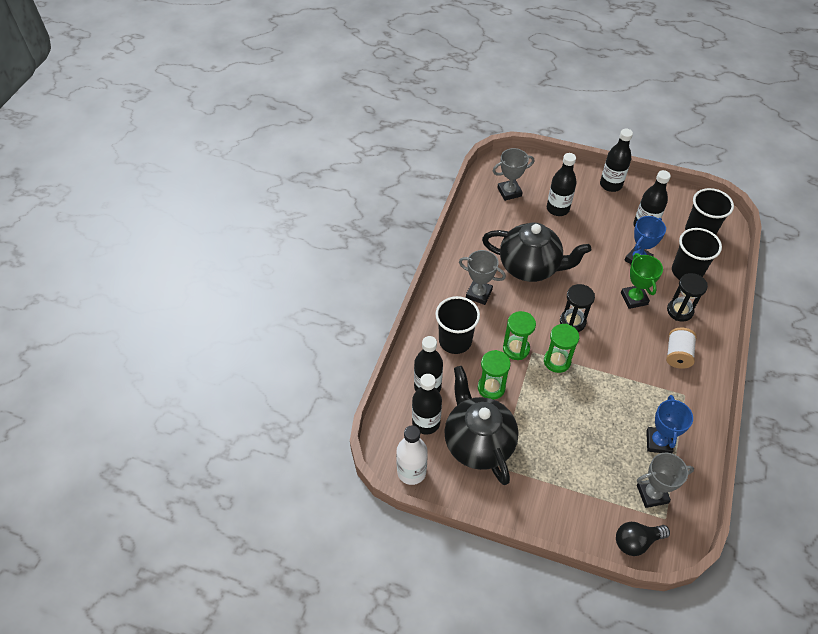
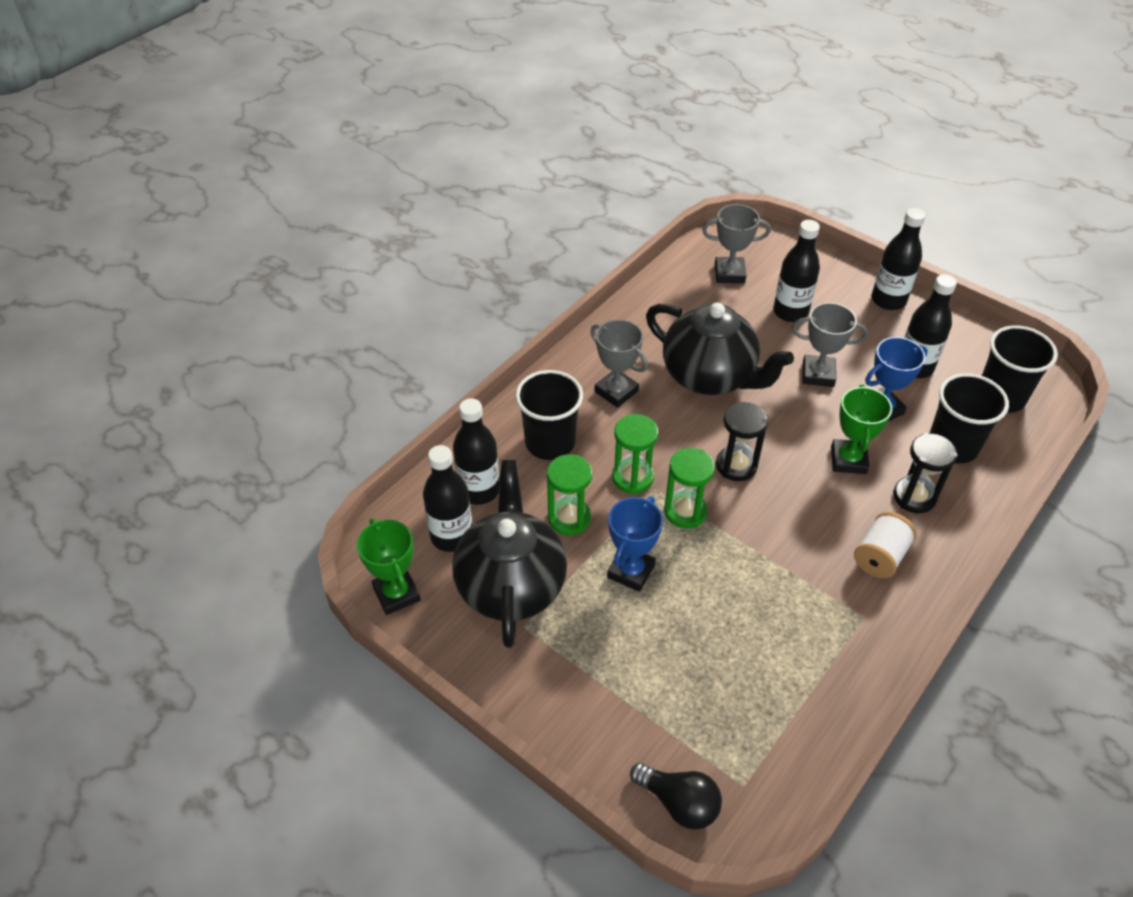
camera: 20 degrees right, 5 degrees down
white bottle [396,425,428,485] -> green trophy [357,518,421,615]
black light bulb [616,522,670,556] -> black light bulb turned 150 degrees counterclockwise [630,763,722,830]
grey trophy [637,453,694,508] -> grey trophy moved to [792,303,868,387]
blue trophy [646,395,693,453] -> blue trophy moved to [607,496,663,592]

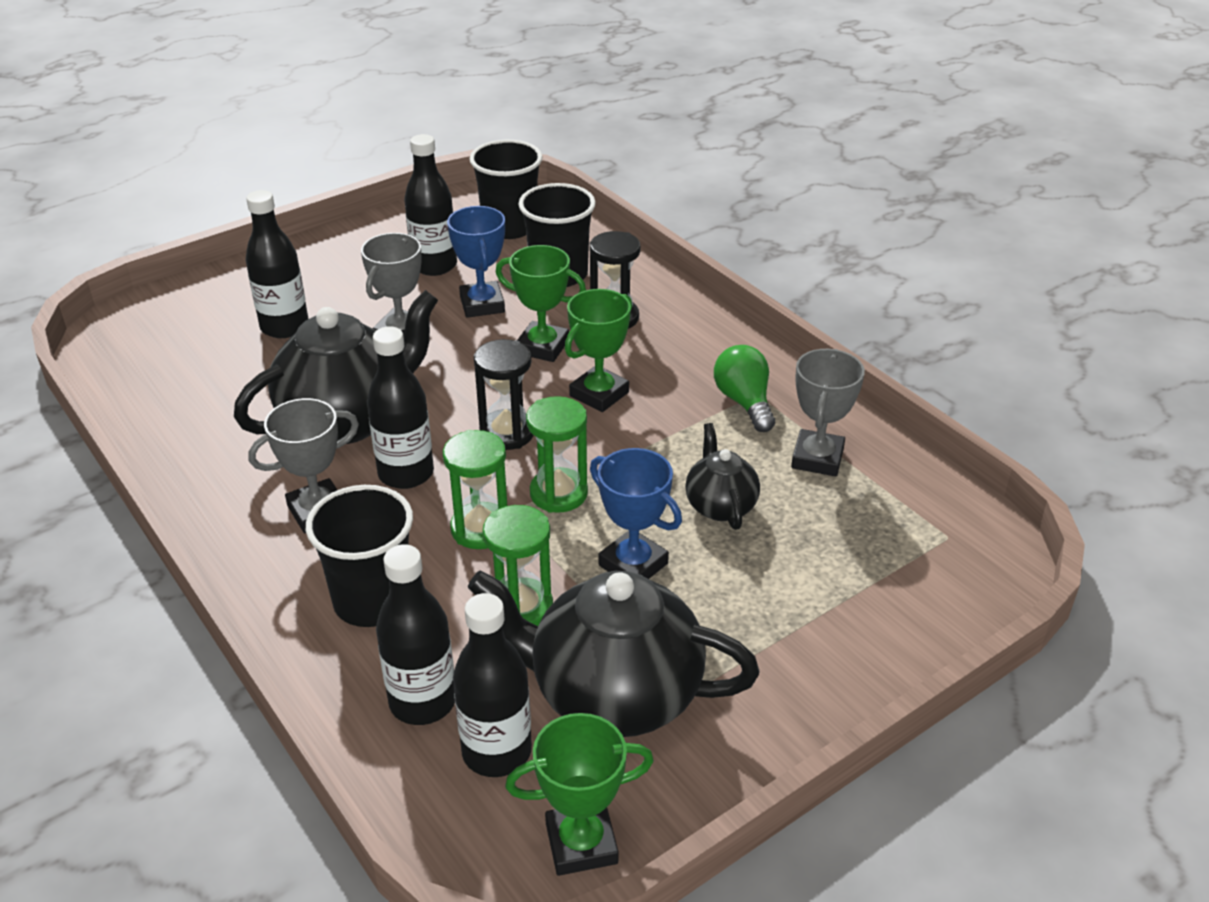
camera: 75 degrees left, 10 degrees down
black light bulb [630,763,722,830] -> none
grey trophy [702,204,771,283] -> grey trophy moved to [791,349,865,476]
white spool [854,512,917,578] -> none
black bottle [872,208,926,310] -> black bottle moved to [367,326,434,489]
none -> green trophy [565,289,632,412]
none -> black teapot [685,423,760,530]
none -> green light bulb [714,345,775,432]

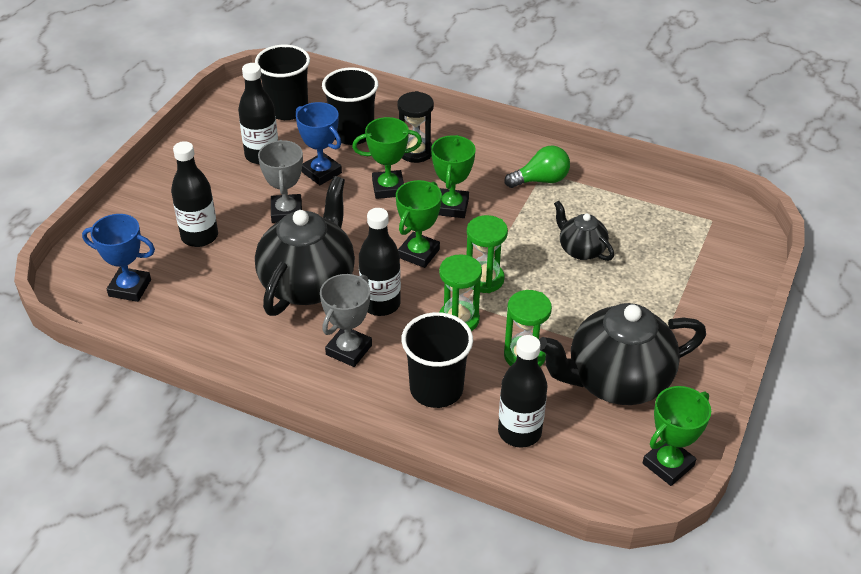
camera: 30 degrees left, 5 degrees up
black bottle [453,593,532,777] -> none
black hourglass [474,339,534,450] -> green trophy [396,180,442,268]
blue trophy [590,448,682,579] -> blue trophy moved to [82,214,155,302]
green light bulb [714,345,775,432] -> green light bulb turned 120 degrees clockwise [504,146,570,188]
grey trophy [791,349,865,476] -> none

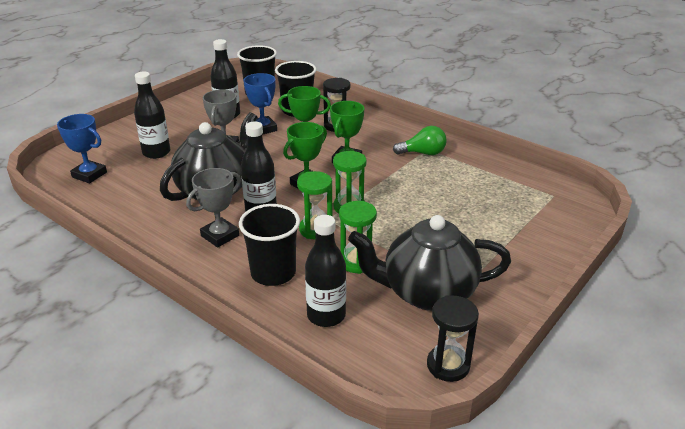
camera: 15 degrees right, 10 degrees down
black teapot [554,201,614,261] -> none
green trophy [643,386,711,486] -> black hourglass [427,295,479,382]

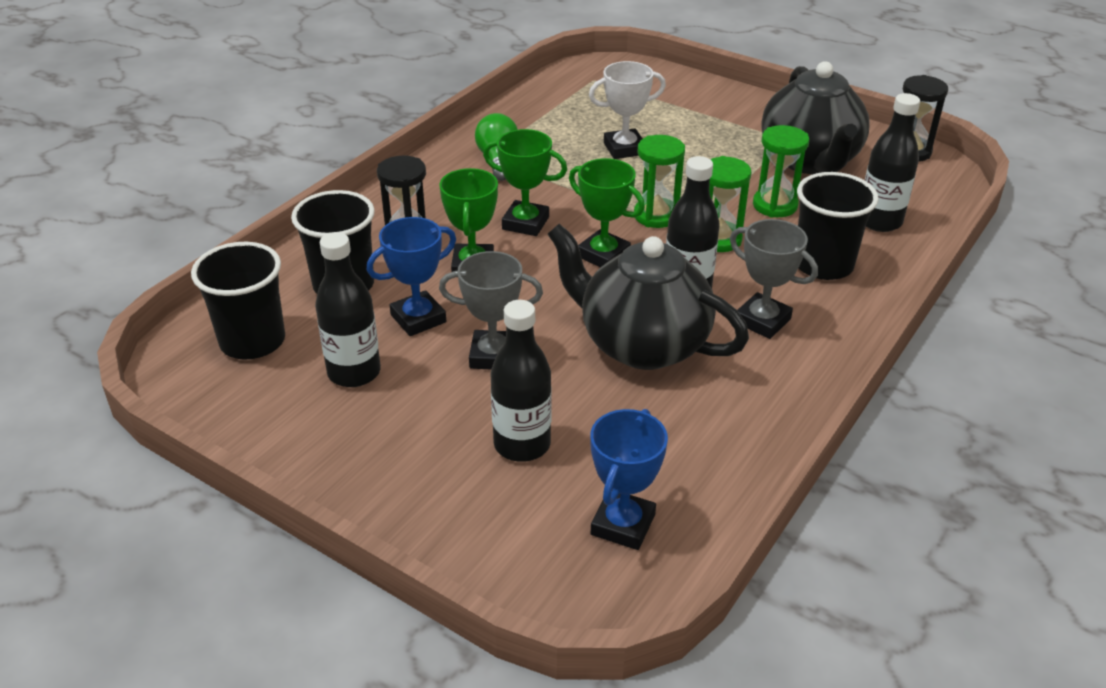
camera: 95 degrees left, 5 degrees up
none -> white trophy [589,61,666,159]

